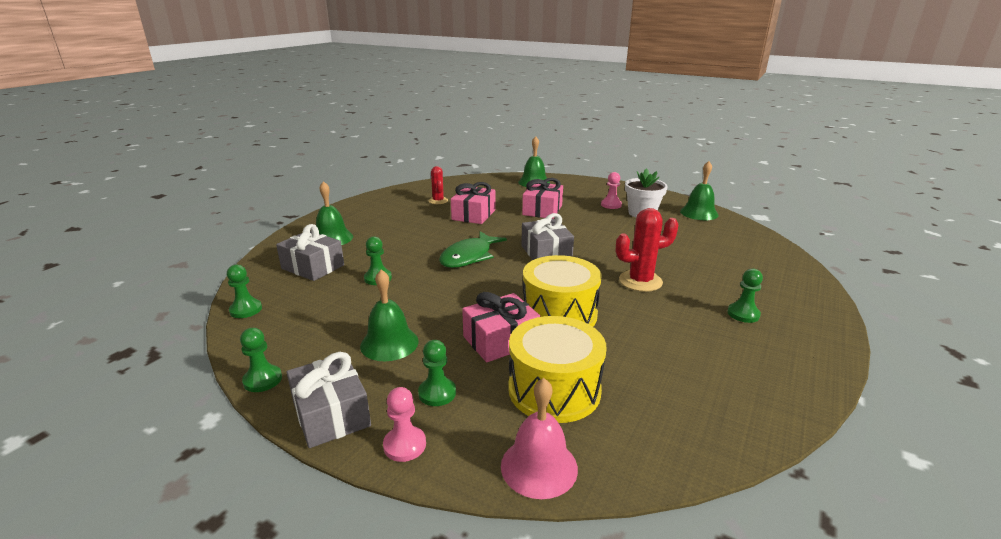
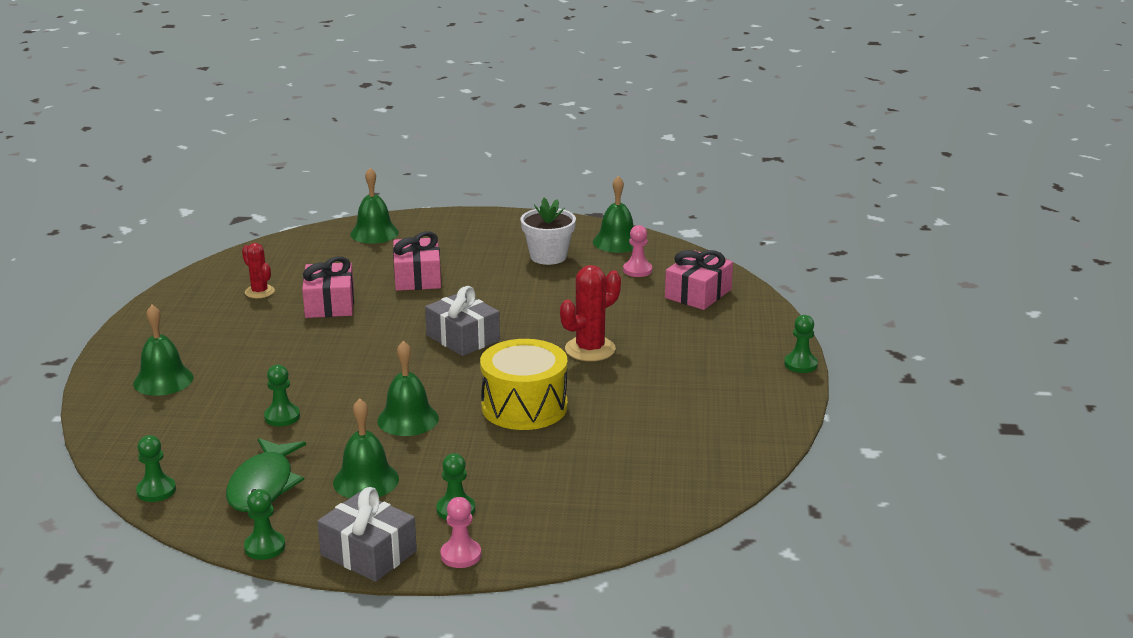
camera: 25 degrees left, 0 degrees up
grey gift [276,224,344,281] -> none
green fish [439,231,507,268] -> green fish moved to [226,438,306,512]
pink gift [462,292,540,362] -> pink gift moved to [665,250,733,310]
pink bell [501,378,578,499] -> none
yellow drum [508,316,606,423] -> none
pink pawn [601,172,622,209] -> pink pawn moved to [623,225,652,277]
green pawn [727,269,763,323] -> green pawn moved to [784,315,818,373]
none -> green bell [377,341,439,436]

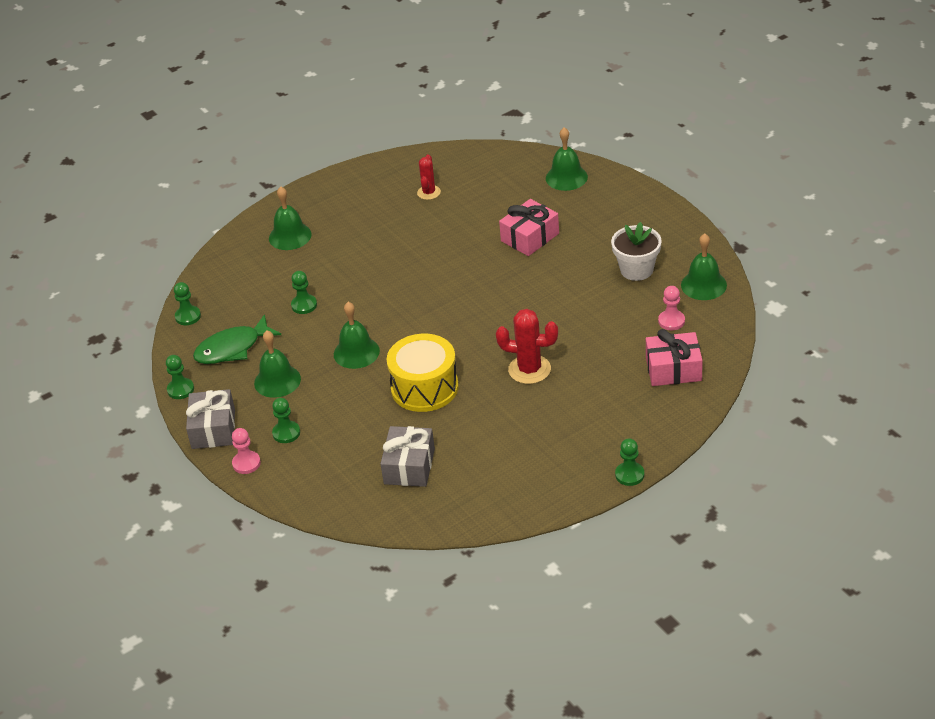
camera: 55 degrees right, 15 degrees up
pink gift [302,256,354,318] -> none
grey gift [425,286,500,356] -> grey gift moved to [380,426,435,487]

